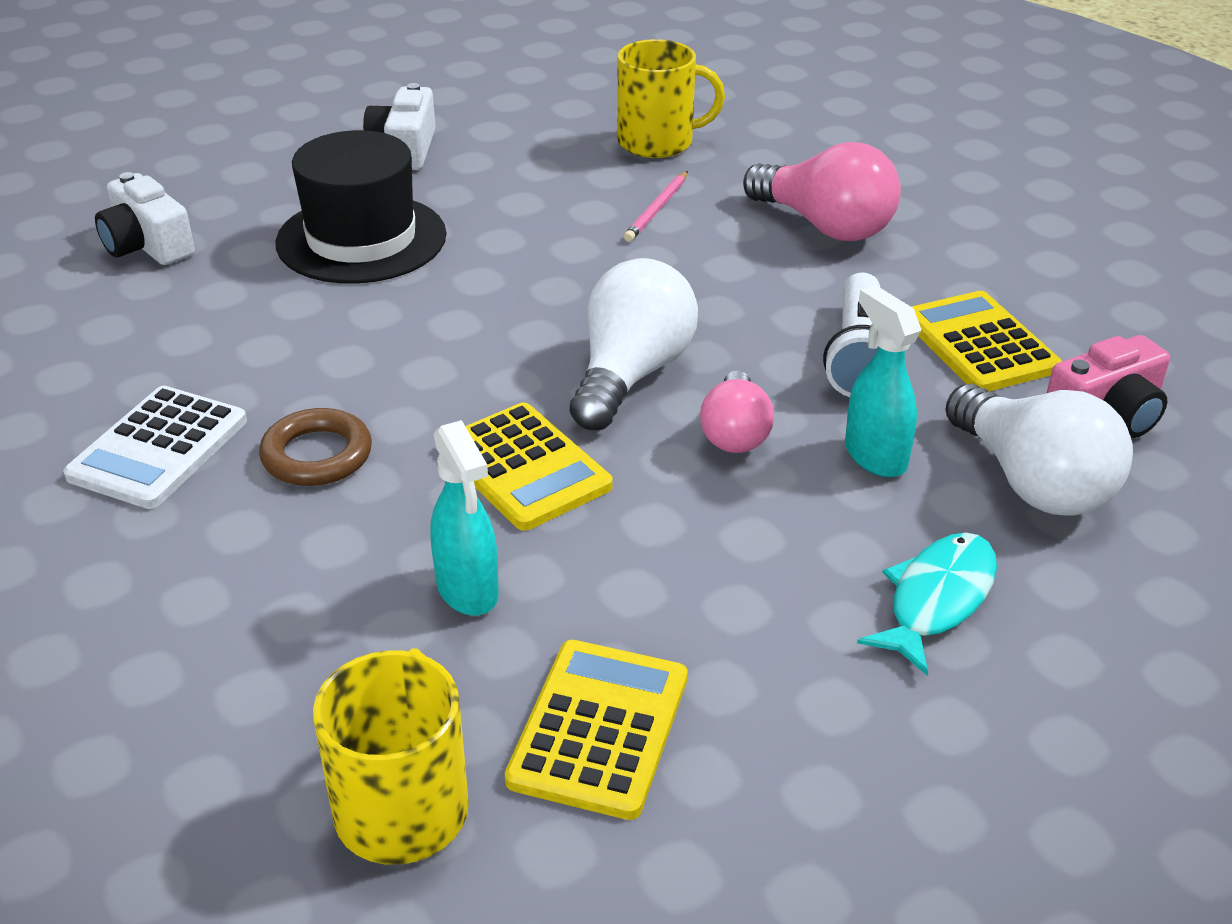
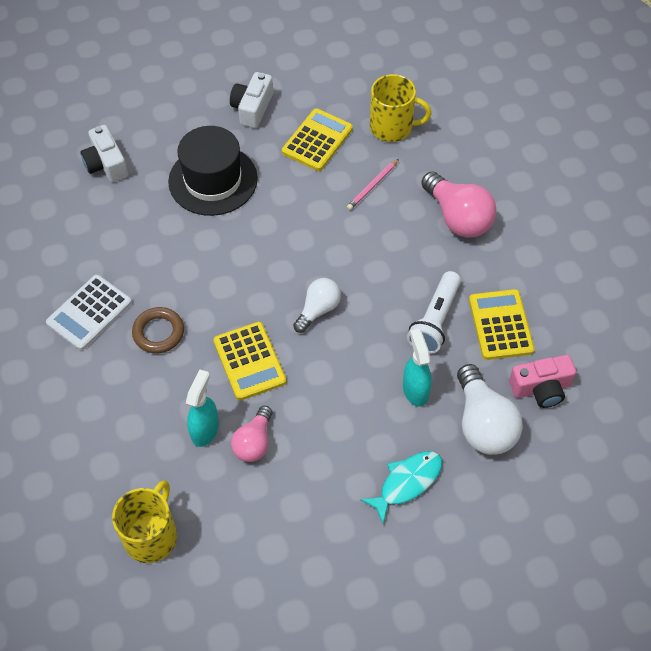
camera: 15 degrees right, 20 degrees up
turquoise spray bottle [430,420,499,616] -> turquoise spray bottle turned 150 degrees counterclockwise [186,369,219,447]
yellow calculator [505,640,688,820] -> yellow calculator moved to [282,108,353,171]
white light bulb [569,258,698,431] -> white light bulb [293,278,341,333], size x0.62
pink light bulb [700,371,774,453] -> pink light bulb moved to [231,406,273,462]

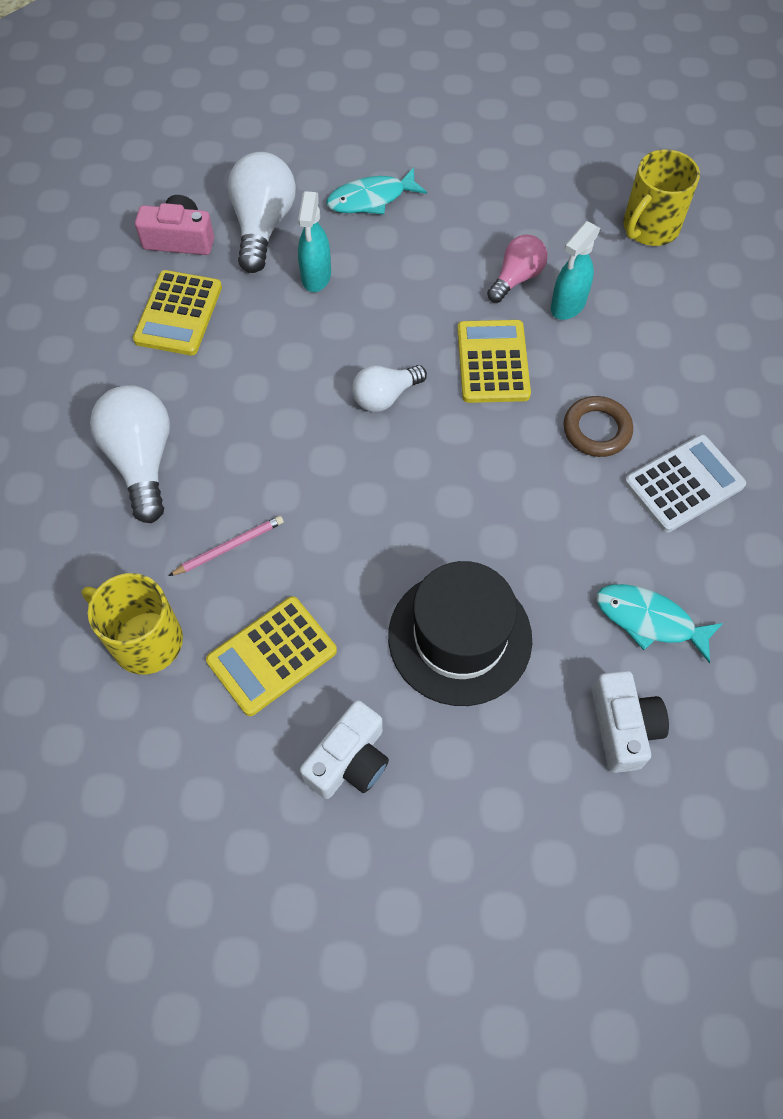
camera: 160 degrees left, 5 degrees up
white flashlight [407,271,461,354] -> none
pink light bulb [421,171,497,238] -> white light bulb [90,385,170,523]
none -> turquoise fish [596,584,723,663]

